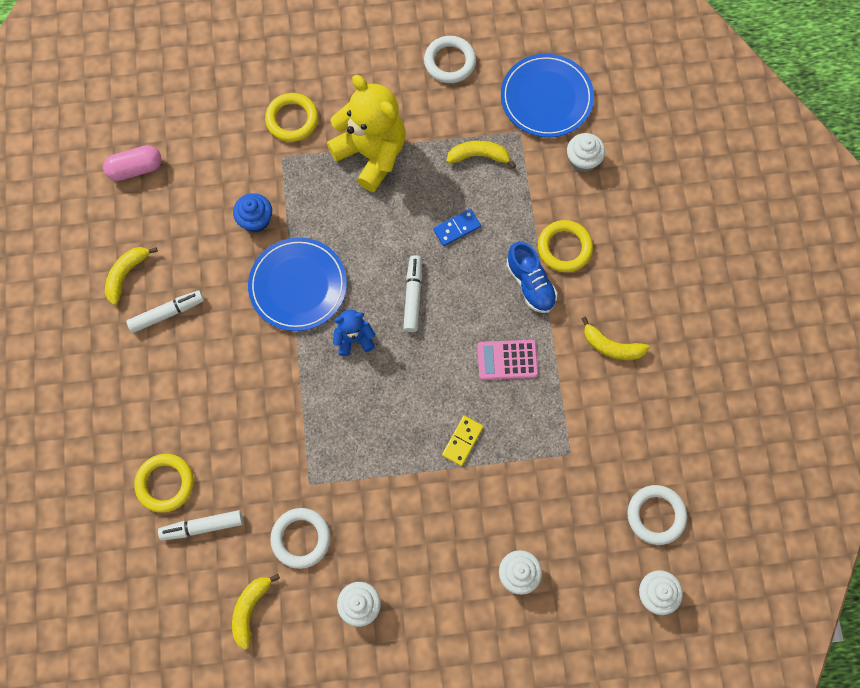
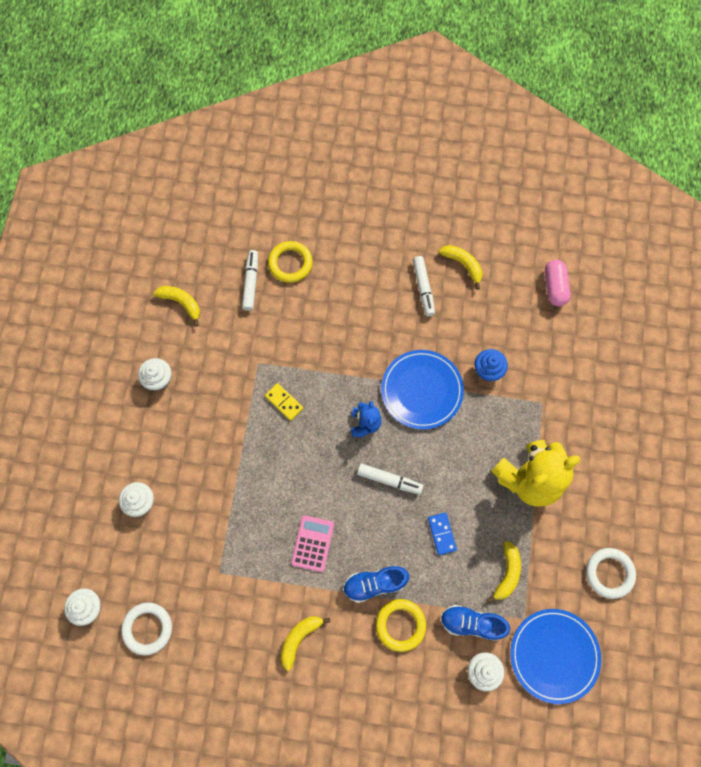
camera: 105 degrees right, 0 degrees up
yellow ring [265,93,318,142] -> none
white ring [270,508,331,569] -> none
yellow domino [442,416,483,466] -> yellow domino moved to [265,383,303,421]
none -> blue shoe [440,605,510,641]

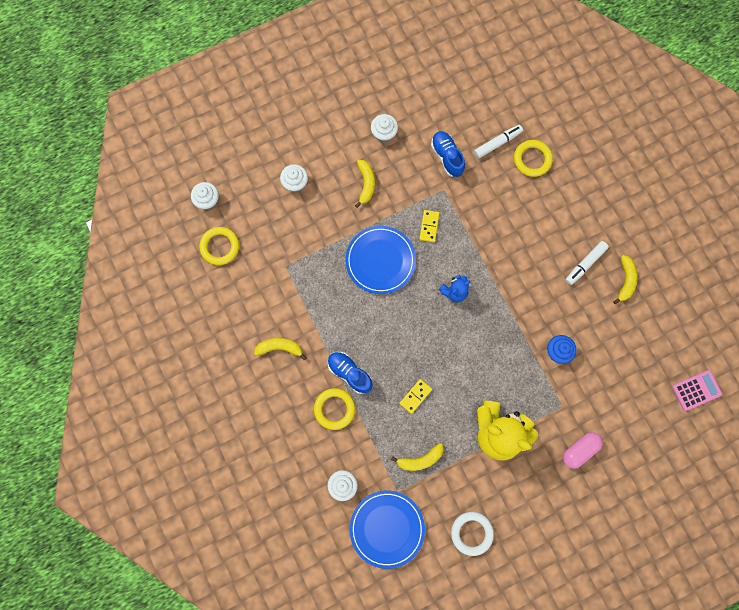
camera: 55 degrees right, 5 degrees up
white ring [121,602,172,656] -> yellow ring [199,227,239,265]
yellow banana [154,286,200,326] -> yellow banana moved to [355,160,375,208]
pink calculator [291,515,334,572] -> pink calculator moved to [672,370,722,411]
white marker [357,464,423,494] -> none
blue plate [381,350,464,429] -> blue plate moved to [345,226,416,294]
blue domino [428,513,457,555] -> yellow domino [399,379,432,414]
blue shoe [440,605,510,641] -> blue shoe moved to [431,131,465,177]
pink capsule [545,260,571,306] -> pink capsule moved to [563,432,603,469]

